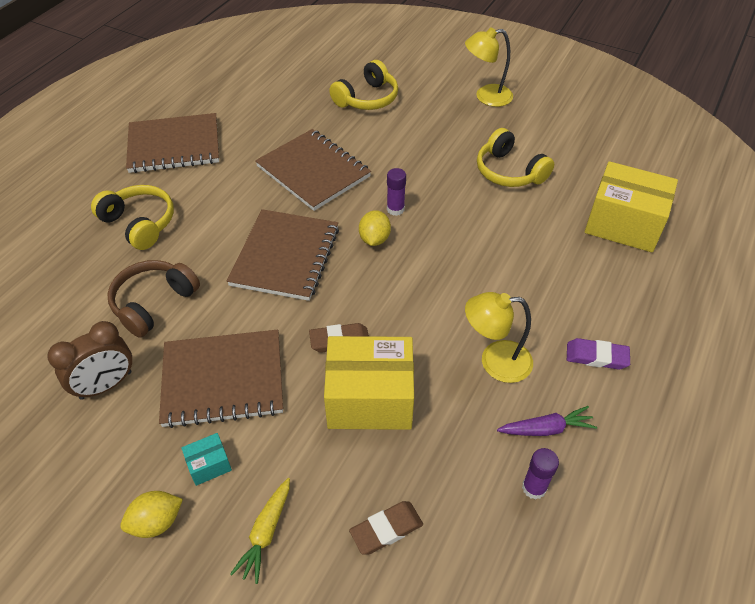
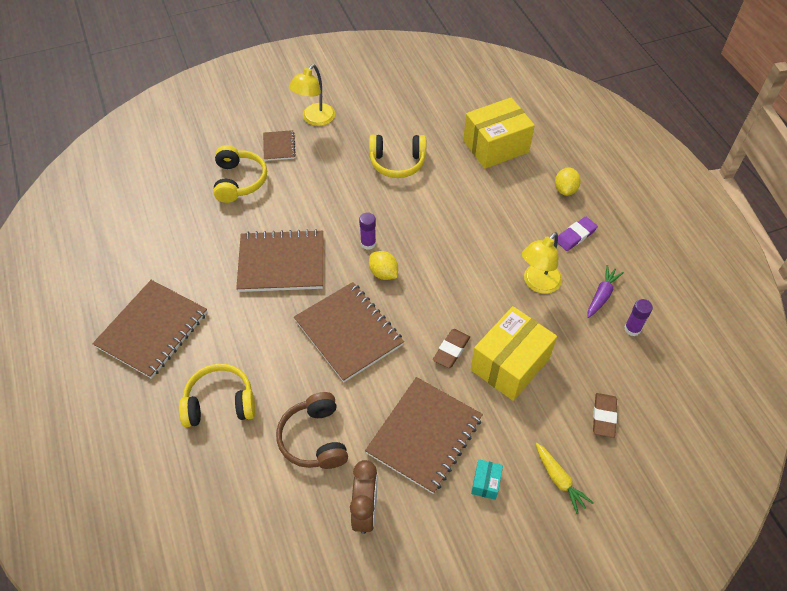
camera: 50 degrees left, 5 degrees up
yellow lemon [120,491,183,538] -> yellow lemon moved to [555,167,581,196]
none -> brown notebook [263,130,296,161]

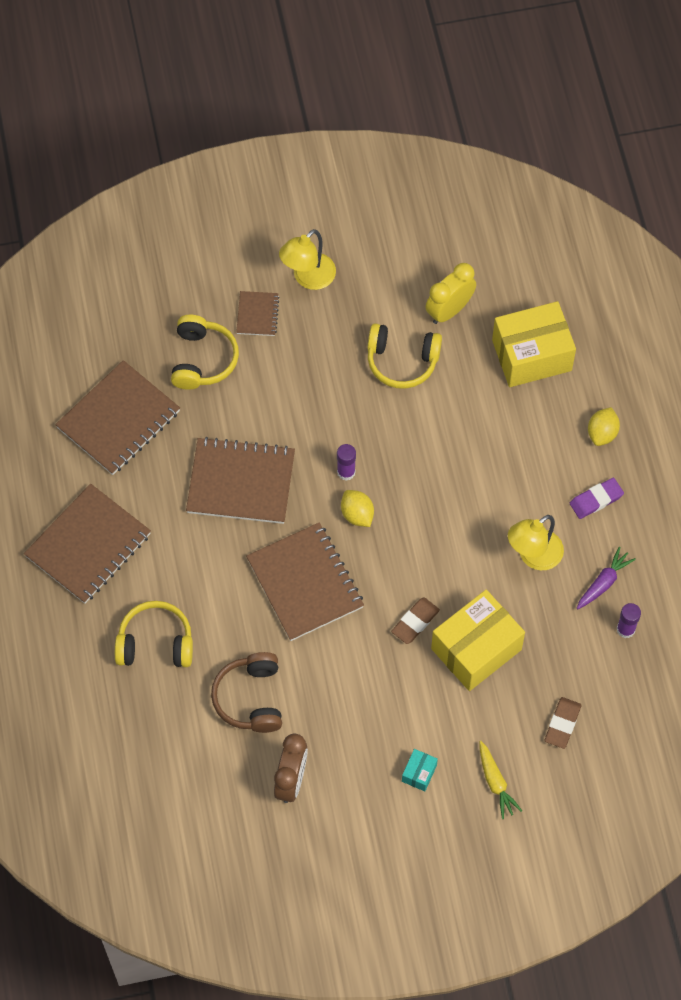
camera: 10 degrees right, 10 degrees up
brown notebook [365,377,483,494] -> brown notebook moved to [55,360,180,475]
none -> yellow clock [425,263,476,324]

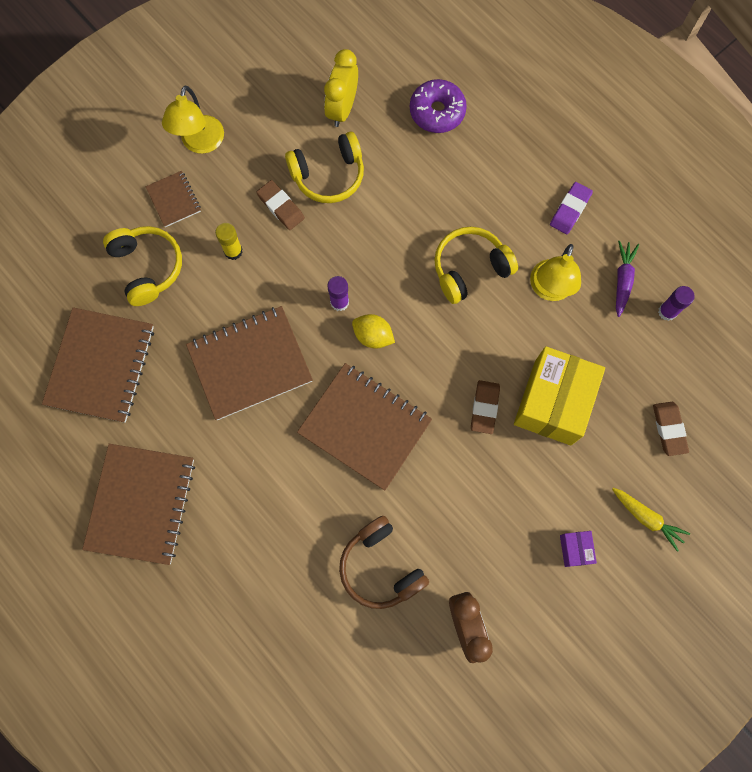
camera: 30 degrees left, 10 degrees up
yellow headphones [115,601,193,667] -> yellow headphones moved to [434,227,518,304]
turquoise box [402,749,438,791] -> purple box [560,531,597,567]
yellow box [492,301,576,387] -> purple donut [410,79,467,133]
yellow lemon [588,407,620,446] -> none
none -> yellow glue stick [215,223,243,260]
none -> brown eraser [256,180,305,230]

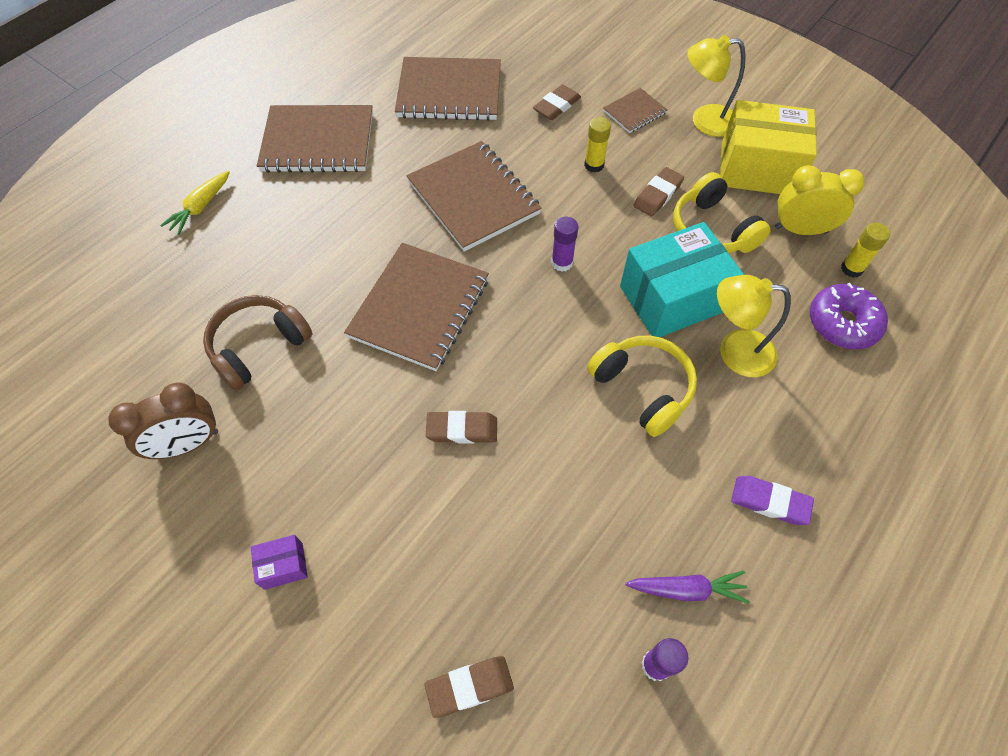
camera: 80 degrees right, 15 degrees down
yellow headphones [103,226,182,306] -> brown eraser [533,85,581,120]
yellow lemon [352,314,395,349] -> none
yellow box [514,346,605,446] -> yellow box moved to [720,100,817,194]
yellow lamp [530,244,581,301] -> yellow lamp moved to [717,275,791,377]
yellow carrot [612,488,690,552] -> yellow carrot moved to [160,171,230,235]
none -> turquoise box [620,222,744,337]
none -> yellow glue stick [841,223,890,278]

